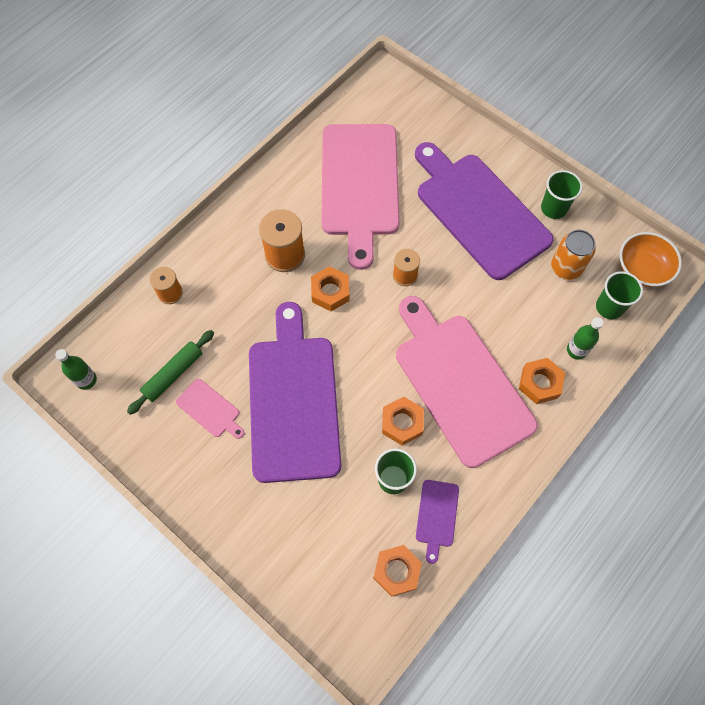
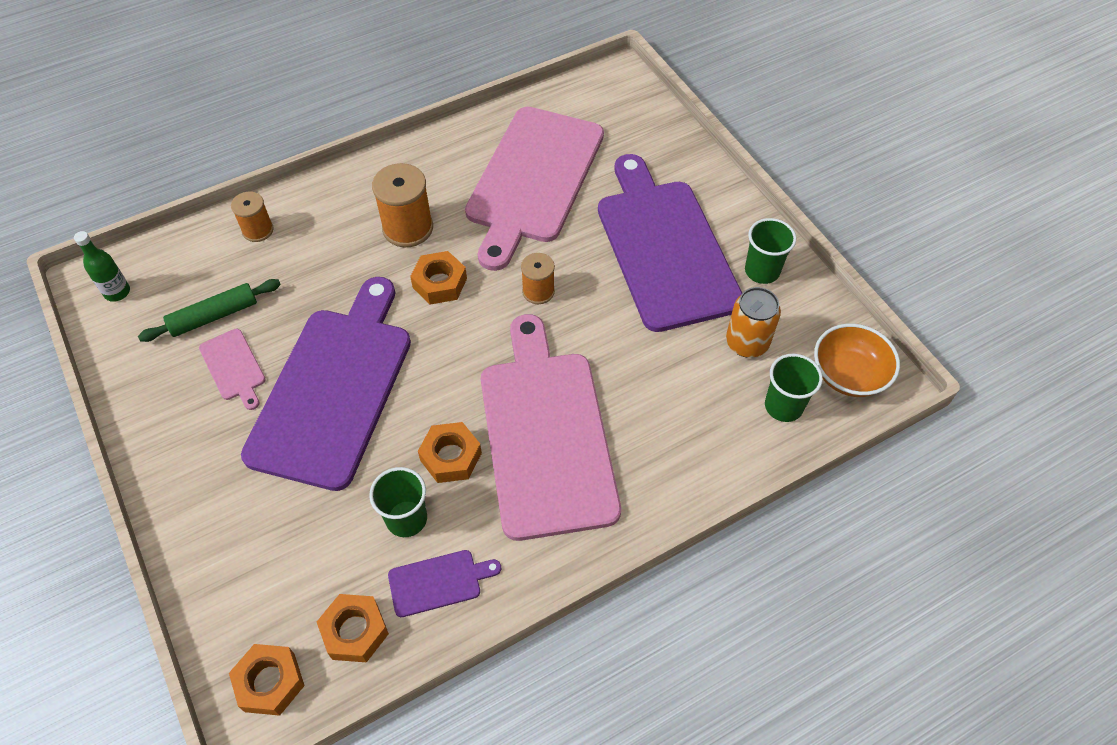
camera: 20 degrees right, 10 degrees down
purple cutting board [416,480,459,564] -> purple cutting board turned 135 degrees counterclockwise [388,550,501,617]
orange nut [519,358,565,404] -> orange nut moved to [229,644,305,716]
green bottle [567,317,604,360] -> none

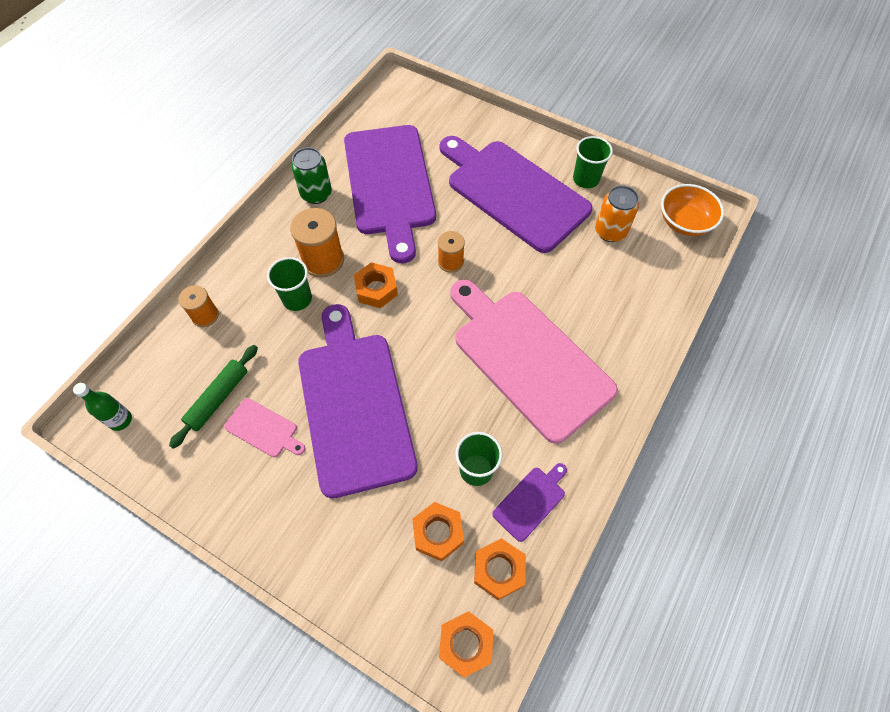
camera: 30 degrees left, 5 degrees up
orange nut [418,422,482,483] -> orange nut moved to [412,502,464,561]
pink cutting board [465,107,604,271] -> purple cutting board [344,125,436,263]
green cup [765,354,823,422] -> green cup moved to [267,257,312,311]
none -> green can [291,147,332,204]

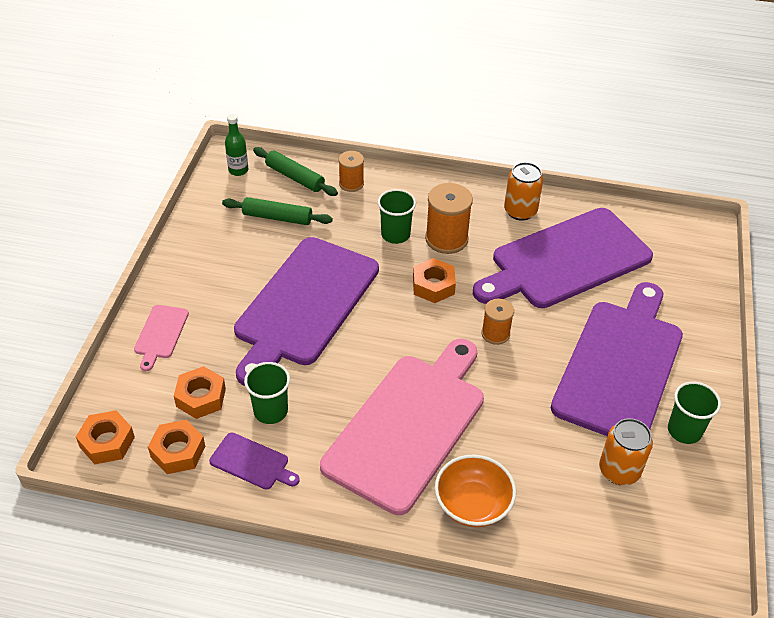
camera: 70 degrees right, 15 degrees down
pink cutting board [224,398,305,457] -> pink cutting board moved to [134,305,189,371]
green can [291,147,332,204] -> orange can [504,162,543,221]
purple cutting board [298,304,418,498] -> purple cutting board turned 150 degrees clockwise [234,237,379,386]
orange bowl [661,184,724,236] -> orange bowl moved to [435,455,516,527]
none -> green rolling pin [253,147,338,196]

